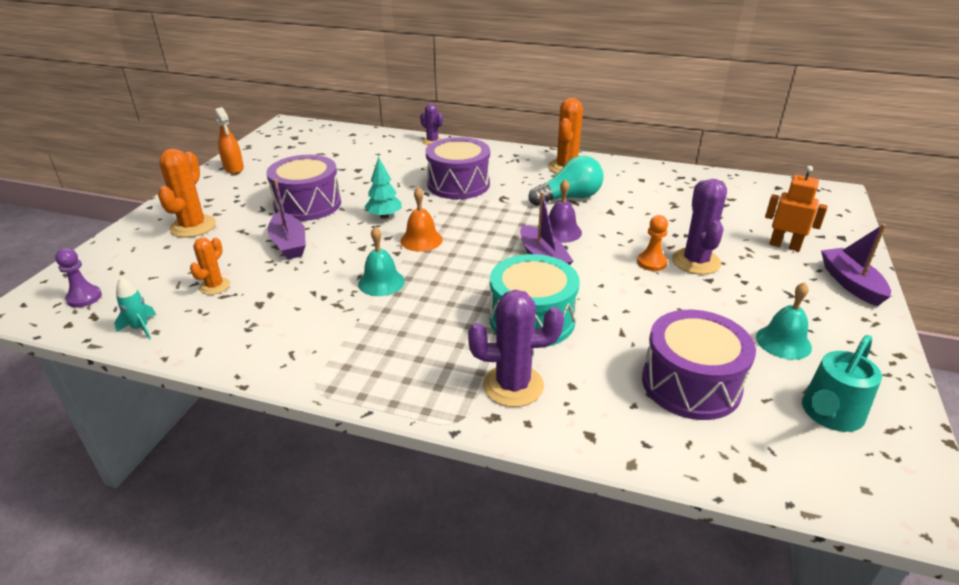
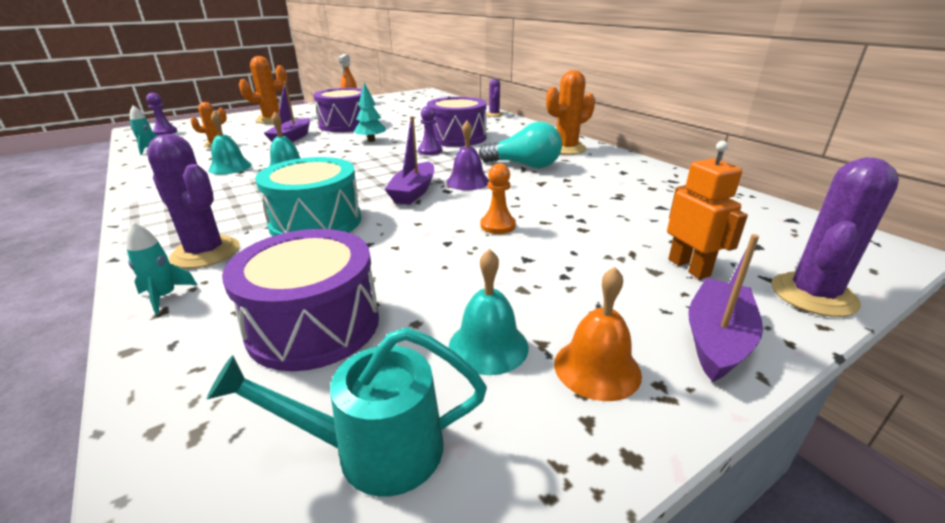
camera: 40 degrees right, 5 degrees down
orange bell [401,187,443,252] -> orange bell moved to [554,267,642,401]
purple cactus [672,179,727,275] -> purple cactus moved to [771,157,899,317]
none -> turquoise rocket [126,222,197,315]
none -> turquoise bell [208,111,252,174]
none -> purple pawn [418,106,442,155]

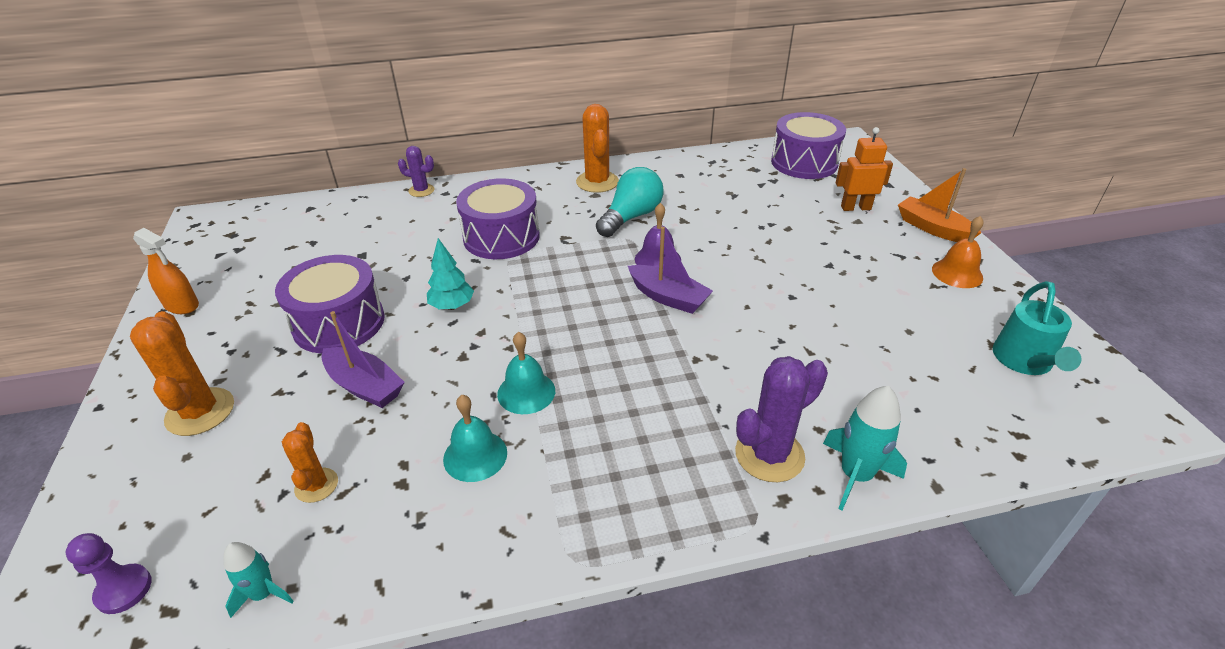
camera: 70 degrees left, 10 degrees up
turquoise rocket [126,222,197,315] -> turquoise rocket [823,386,907,510], size x1.61
purple drum [222,229,379,371] -> purple drum moved to [771,112,846,179]
turquoise drum [255,157,361,236] -> none
purple pawn [418,106,442,155] -> none
turquoise bell [449,248,529,375] -> none
orange pawn [481,164,516,234] -> none
purple boat [688,234,763,382] -> orange boat [898,168,981,242]
purple cactus [771,157,899,317] -> none

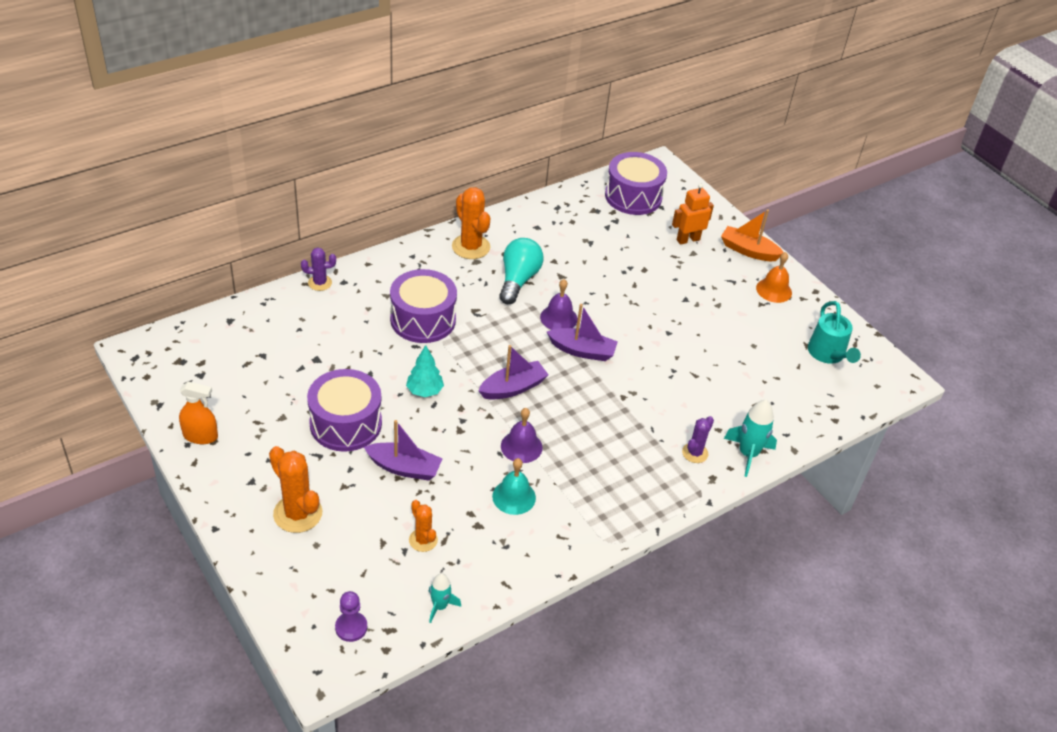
camera: 25 degrees left, 5 degrees up
turquoise bell [497,332,555,414] -> purple bell [501,408,542,463]
purple cactus [735,356,828,482] -> purple cactus [682,416,714,463], size x0.59
none -> purple boat [478,345,548,400]

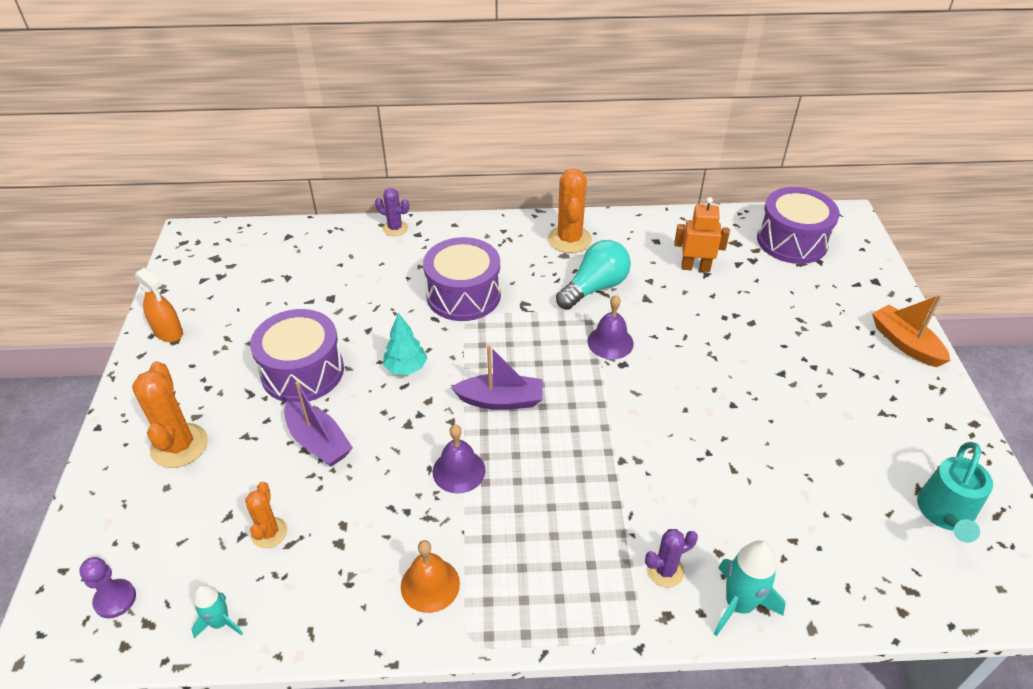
camera: 35 degrees right, 0 degrees up
turquoise bell [492,458,536,515] -> none
purple boat [547,304,618,361] -> none
orange robot [672,183,714,245] -> orange robot moved to [674,197,730,272]
orange bell [756,252,792,303] -> orange bell moved to [401,540,460,613]

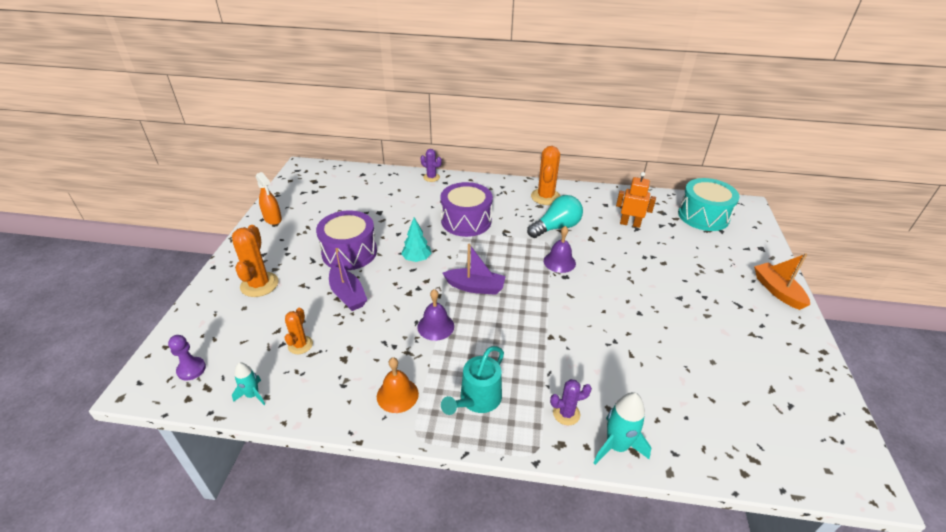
camera: 10 degrees right, 5 degrees down
purple drum [757,187,840,264] -> turquoise drum [678,178,740,231]
turquoise watering can [917,442,993,543] -> turquoise watering can moved to [441,346,504,415]

